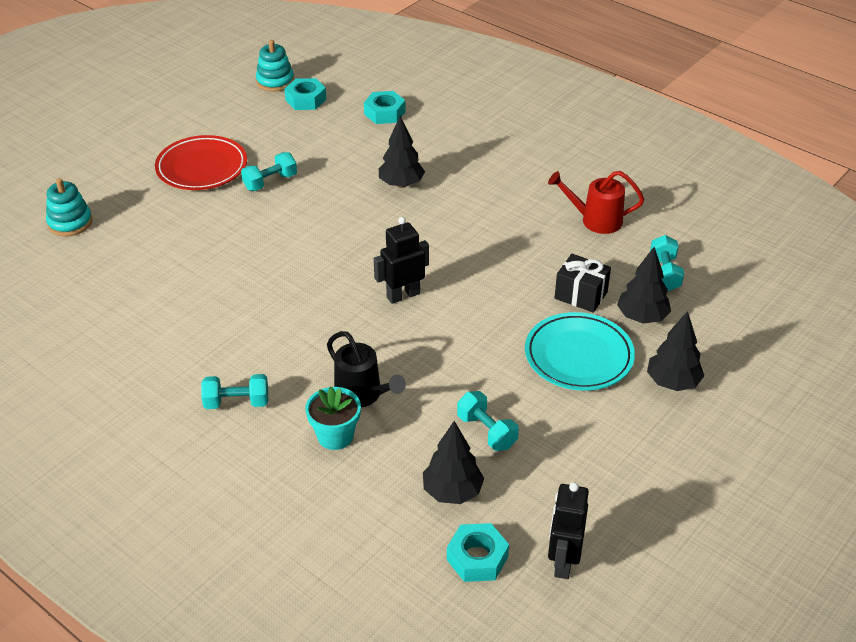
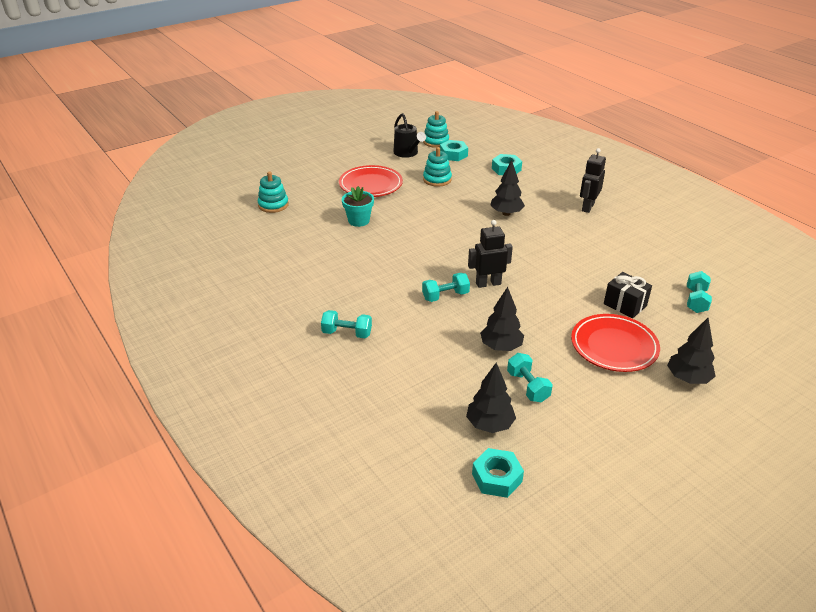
camera: 15 degrees right, 5 degrees down
turquoise dumbbell [241,152,297,191] -> turquoise dumbbell moved to [422,273,470,302]
turquoise flower pot [306,387,361,450] -> turquoise flower pot moved to [342,186,374,227]
black watering can [327,331,406,408] -> black watering can moved to [393,113,426,158]
turquoise plate [525,312,635,391] -> red plate [571,314,660,372]
red watering can [548,171,644,234] -> none
black robot [548,482,589,579] -> black robot moved to [580,148,606,213]
black tree [617,247,671,324] -> black tree moved to [480,287,524,351]
none -> turquoise stacking toy [423,147,452,187]

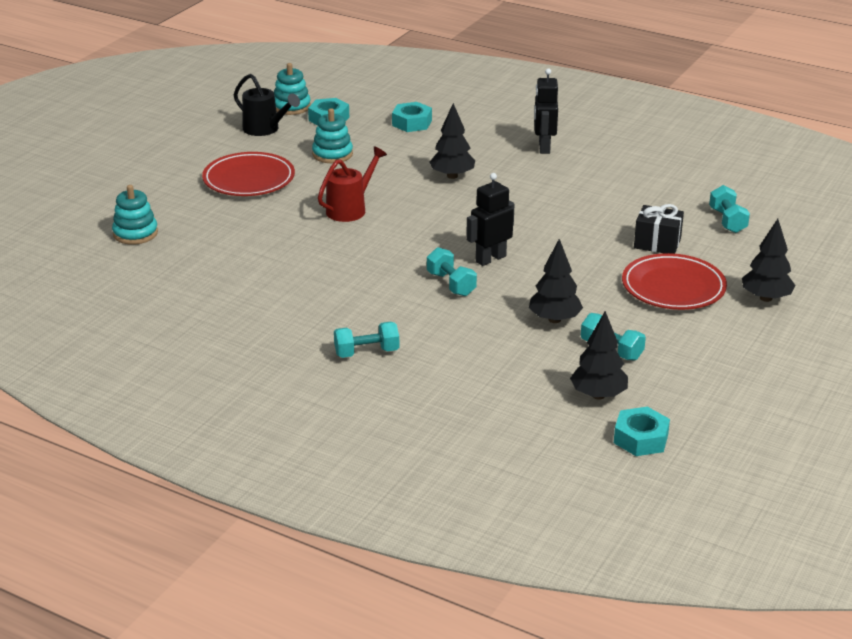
camera: 25 degrees left, 5 degrees down
turquoise flower pot [342,186,374,227] -> none
turquoise dumbbell [422,273,470,302] -> turquoise dumbbell turned 75 degrees counterclockwise [427,247,477,296]
none -> red watering can [318,147,387,222]

